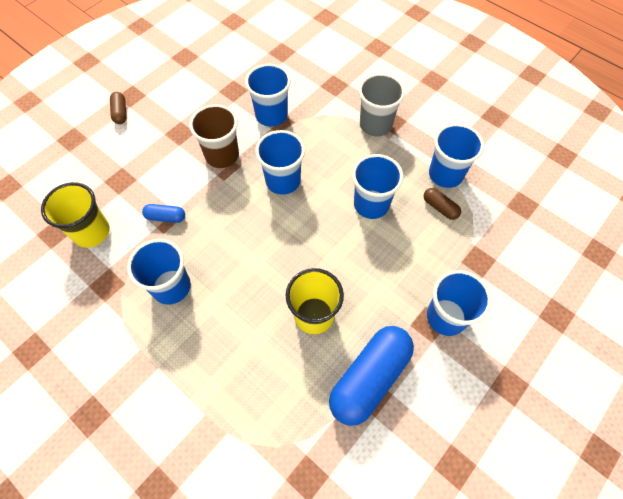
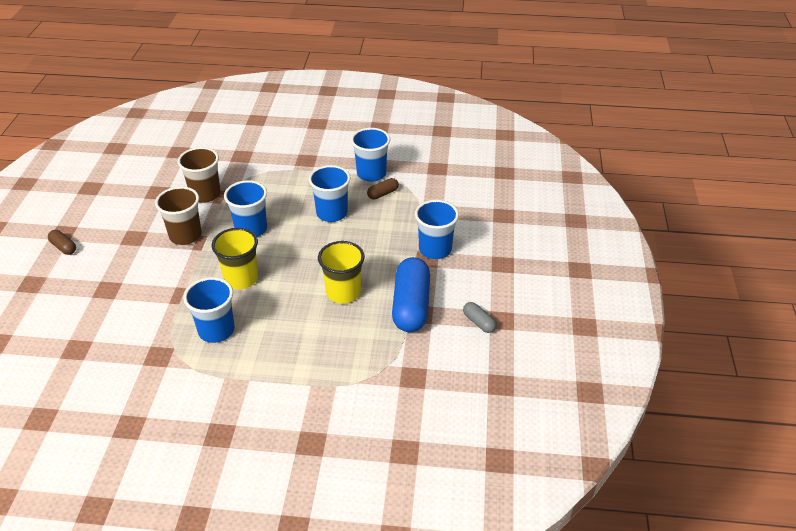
camera: 35 degrees left, 20 degrees down
yellow cup [41,182,110,248] -> yellow cup moved to [212,228,258,289]
blue capsule [142,204,185,223] -> none
blue cup [245,64,291,127] -> brown cup [178,147,221,203]
grey cup [359,73,405,136] -> none
brown capsule [424,188,461,220] -> brown capsule turned 45 degrees counterclockwise [367,178,399,200]
none -> grey capsule [463,302,497,333]

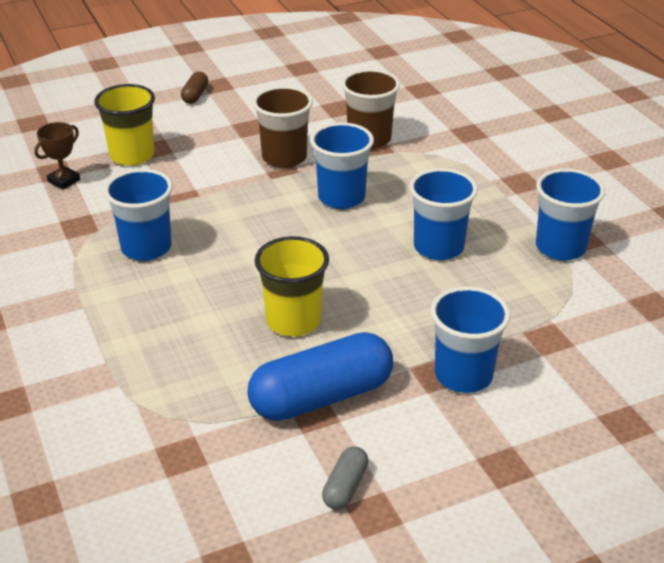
camera: 60 degrees right, 5 degrees down
yellow cup [212,228,258,289] -> yellow cup moved to [94,84,155,166]
brown capsule [367,178,399,200] -> none
none -> brown trophy [34,122,80,189]

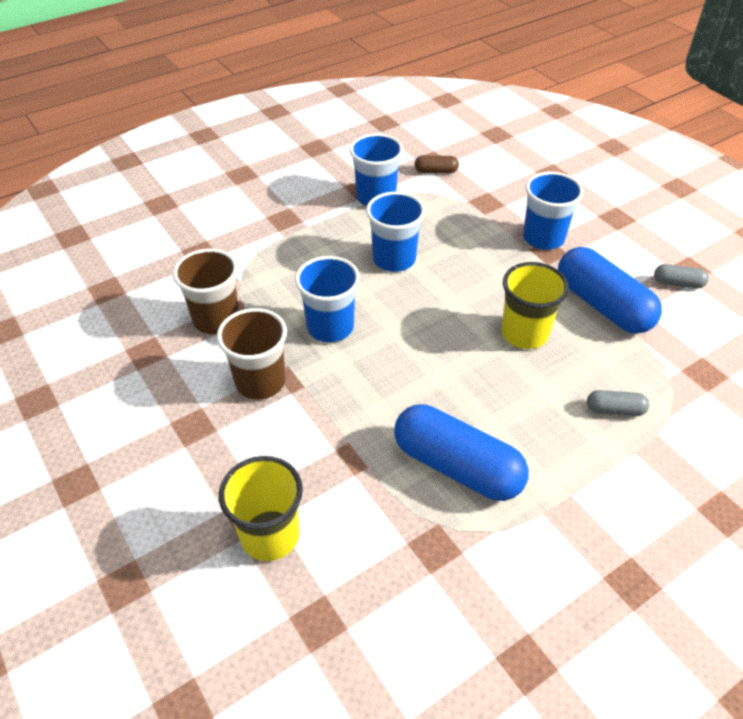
camera: 100 degrees left, 10 degrees up
brown trophy [34,122,80,189] -> none
blue cup [104,169,173,261] -> blue capsule [394,404,529,501]
brown capsule [181,72,208,104] -> brown capsule moved to [415,155,459,173]
none -> grey capsule [587,390,649,416]

